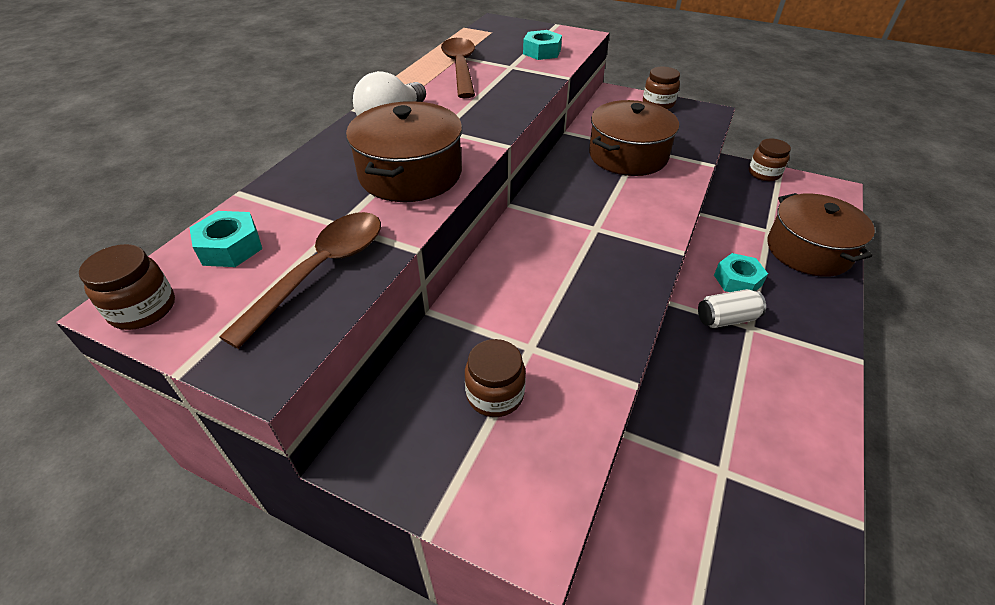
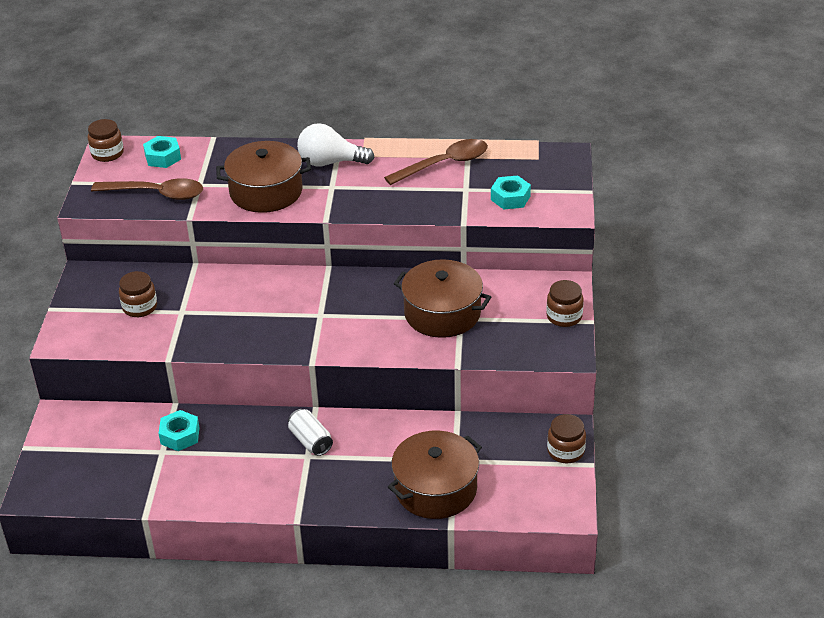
camera: 70 degrees right, 5 degrees down
turquoise nut [714,253,768,292] -> turquoise nut moved to [158,410,200,451]

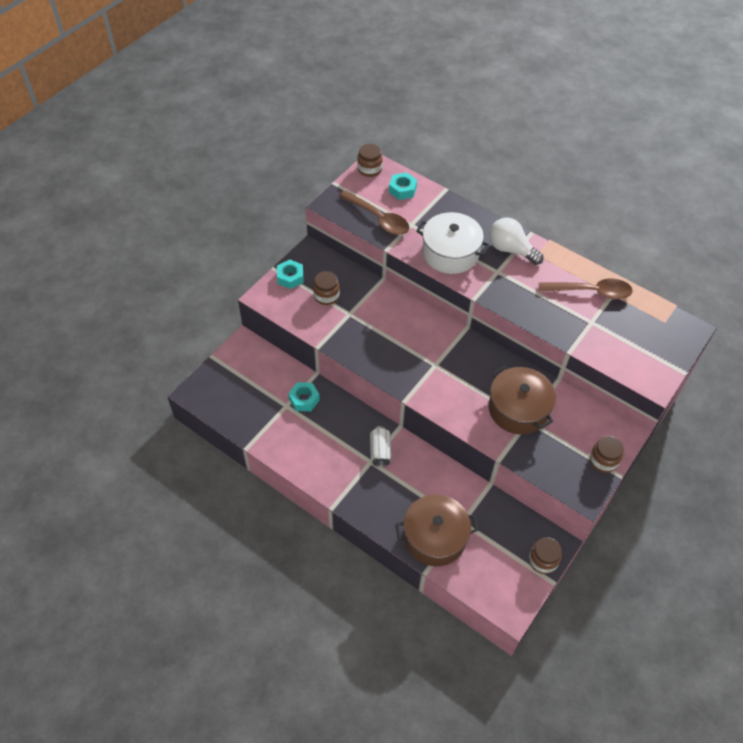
camera: 30 degrees right, 15 degrees up
brown pot [216,141,311,213] -> white pot [416,212,490,274]
turquoise nut [491,176,531,210] -> turquoise nut moved to [277,260,304,289]

